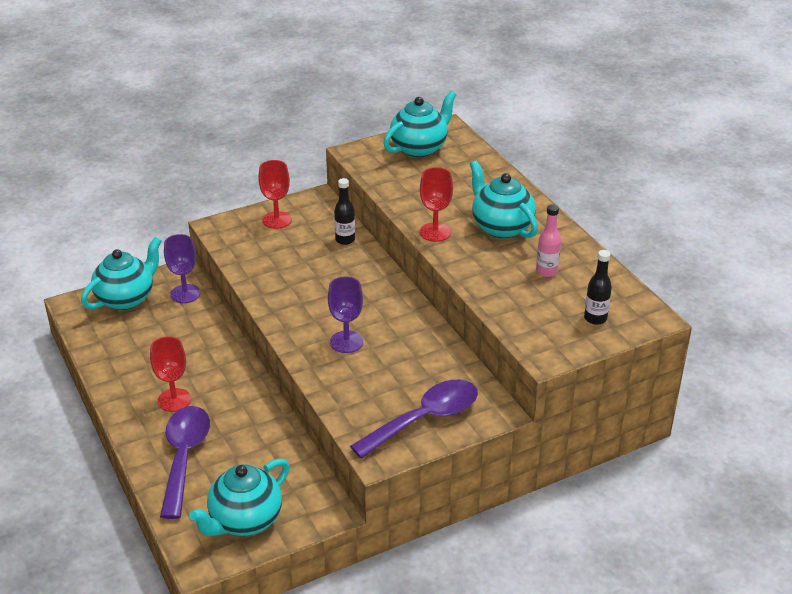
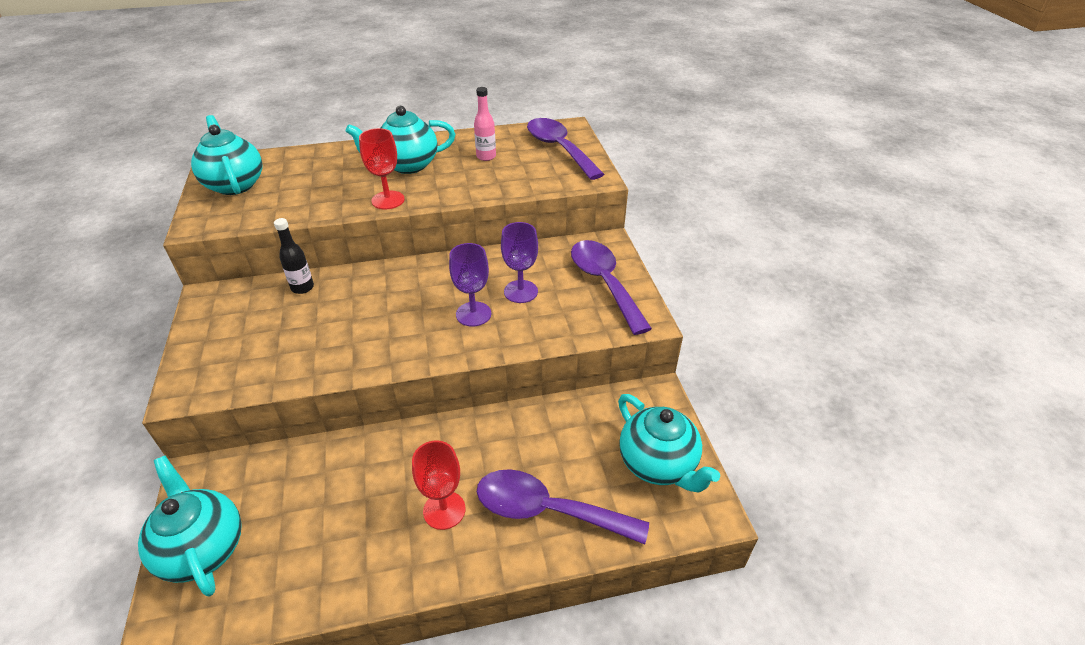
camera: 75 degrees left, 5 degrees up
purple goblet [164,234,200,303] -> purple goblet moved to [501,222,538,303]
red goblet [258,160,292,229] -> none
black bottle [584,250,612,325] -> purple spoon [527,118,604,180]

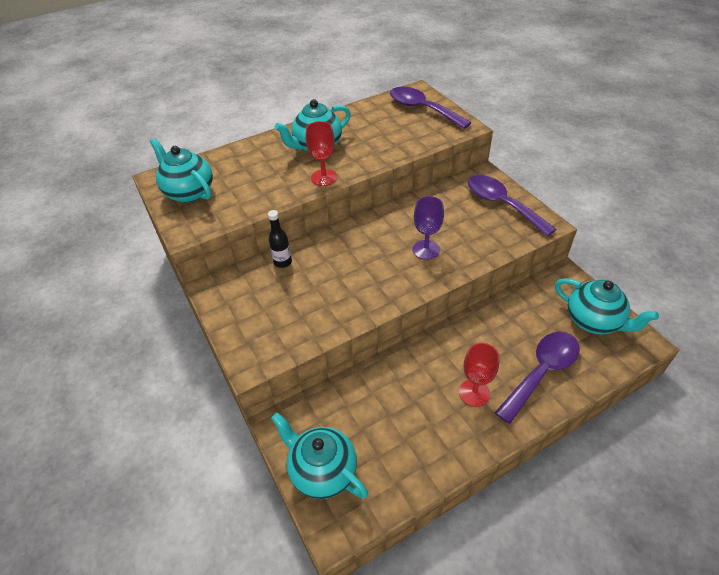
camera: 15 degrees left, 5 degrees up
pink bottle [474,87,496,161] -> none
purple spoon [477,469,649,544] -> purple spoon turned 135 degrees clockwise [495,332,580,424]
purple goblet [501,222,538,303] -> none

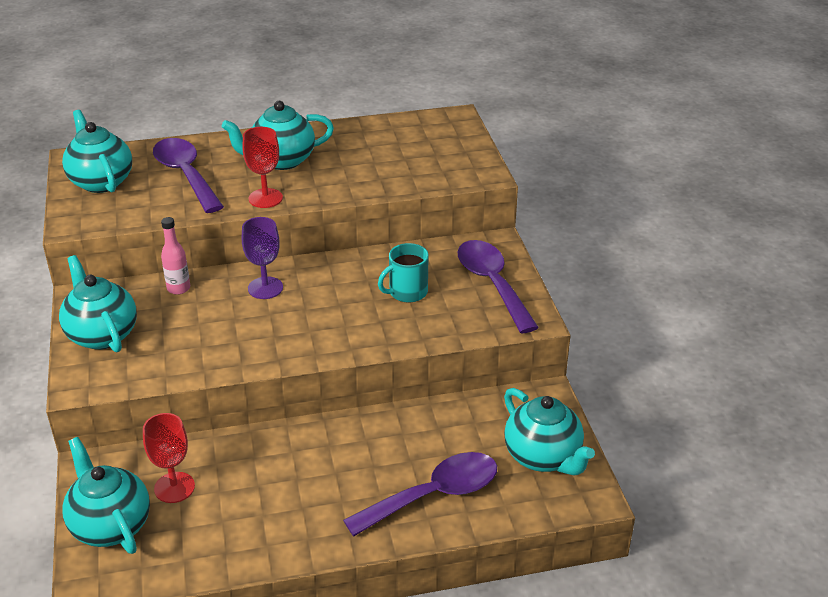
camera: 15 degrees right, 10 degrees down
black bottle [268,210,292,268] -> pink bottle [161,217,190,295]
purple spoon [390,87,471,129] -> purple spoon moved to [153,138,224,213]
purple goblet [413,196,444,260] -> purple goblet moved to [242,217,283,299]
red goblet [459,343,500,407] -> red goblet moved to [143,413,195,503]
none -> turquoise teapot [59,255,137,352]
none -> turquoise mug [378,243,429,302]

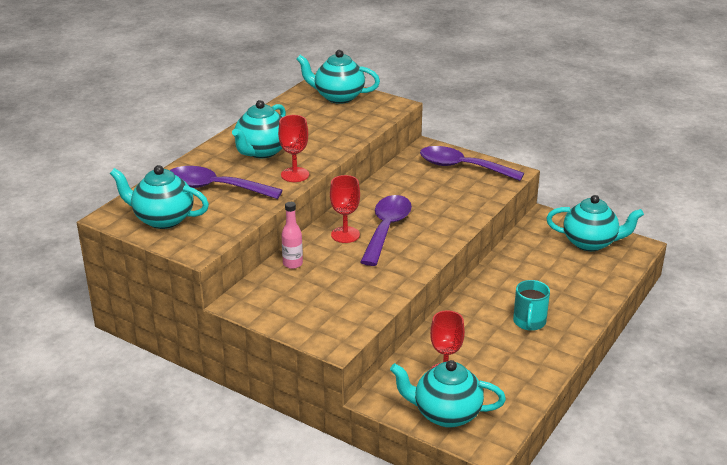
camera: 45 degrees left, 5 degrees down
turquoise teapot [59,255,137,352] -> turquoise teapot moved to [296,50,380,104]
purple goblet [242,217,283,299] -> red goblet [330,175,360,243]
purple spoon [343,452,497,537] -> purple spoon moved to [360,195,412,266]
turquoise mug [378,243,429,302] -> turquoise mug moved to [513,280,550,331]

